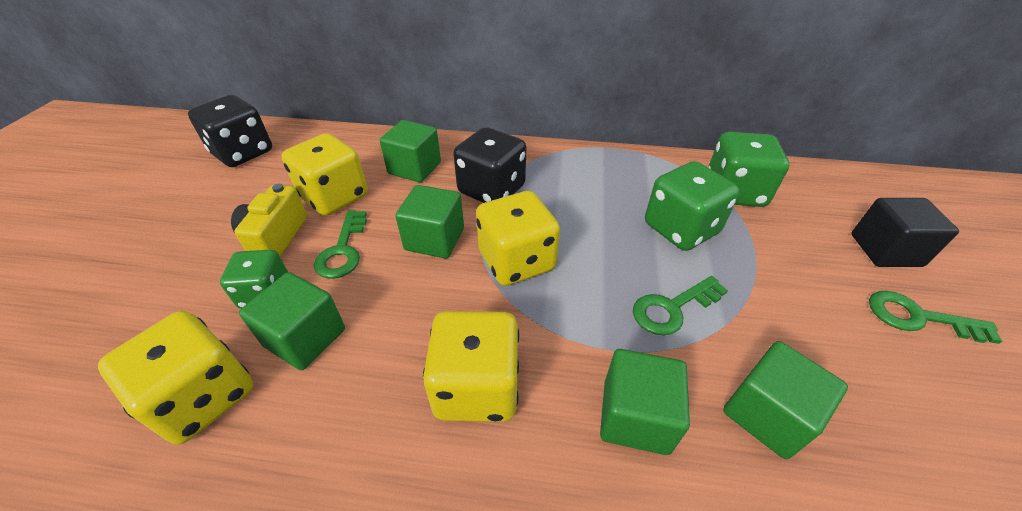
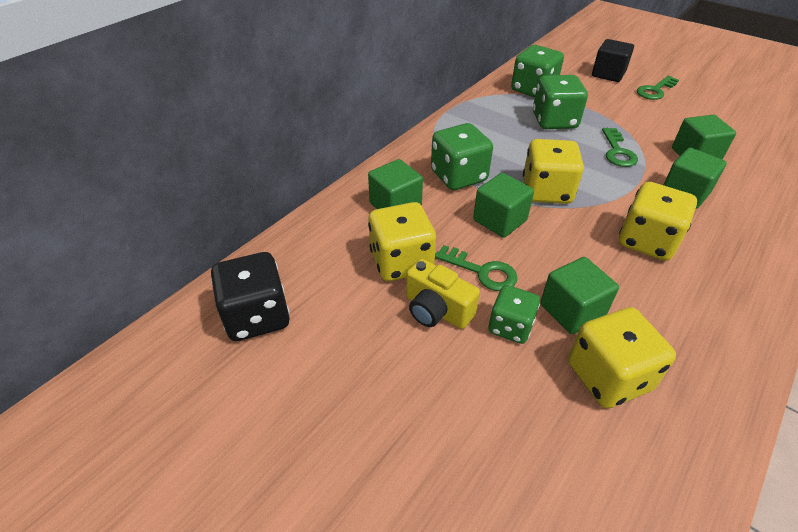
camera: 60 degrees left, 0 degrees up
black dice [453,127,526,203] -> green dice [431,123,493,190]

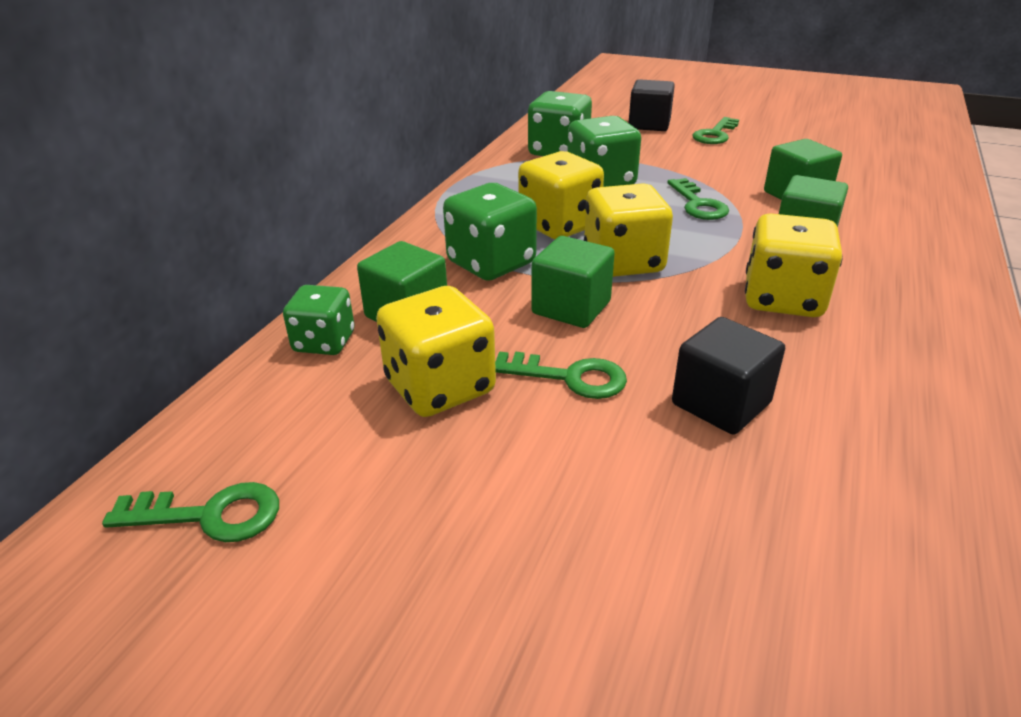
camera: 15 degrees left, 10 degrees down
black dice [211,252,290,341] -> green key [102,482,279,542]
yellow camera [406,259,480,329] -> none
green dice [489,285,540,344] -> green dice moved to [283,285,354,355]
green cube [540,257,619,334] -> black cube [672,317,785,435]
yellow dice [568,307,676,408] -> yellow dice moved to [518,151,604,239]

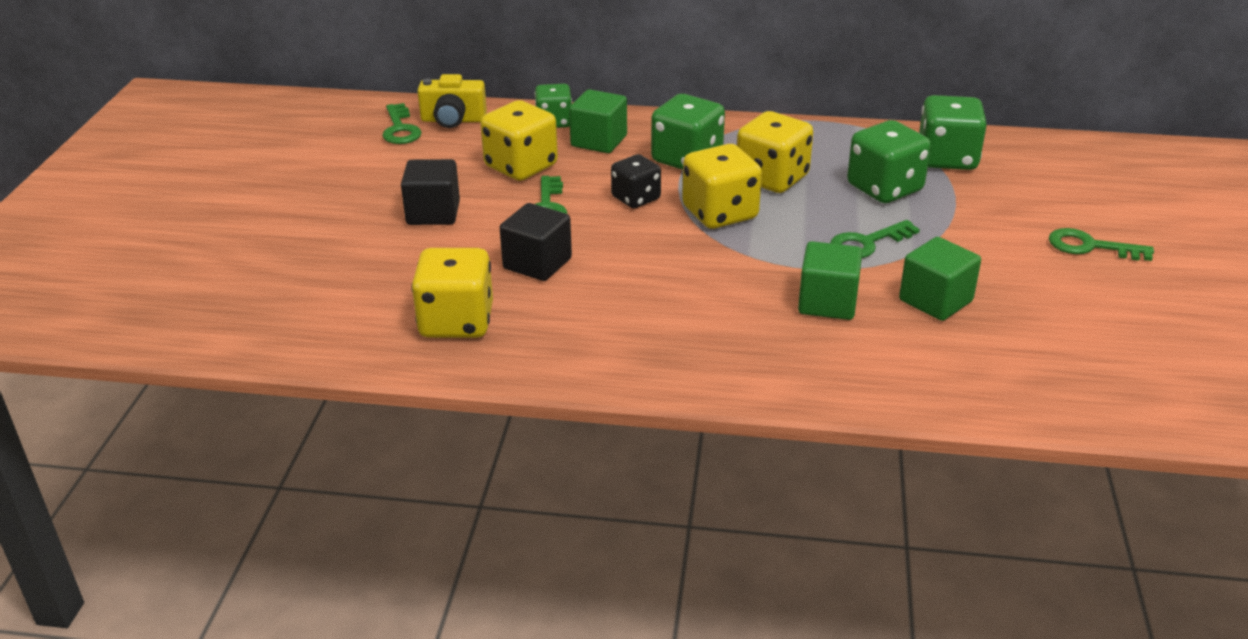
camera: 75 degrees right, 0 degrees up
green cube [531,236,615,328] -> black dice [611,154,661,208]
black cube [629,79,675,131] -> black cube moved to [401,159,460,225]
yellow dice [745,213,843,317] -> yellow dice moved to [411,248,493,338]
none -> yellow camera [417,74,487,128]

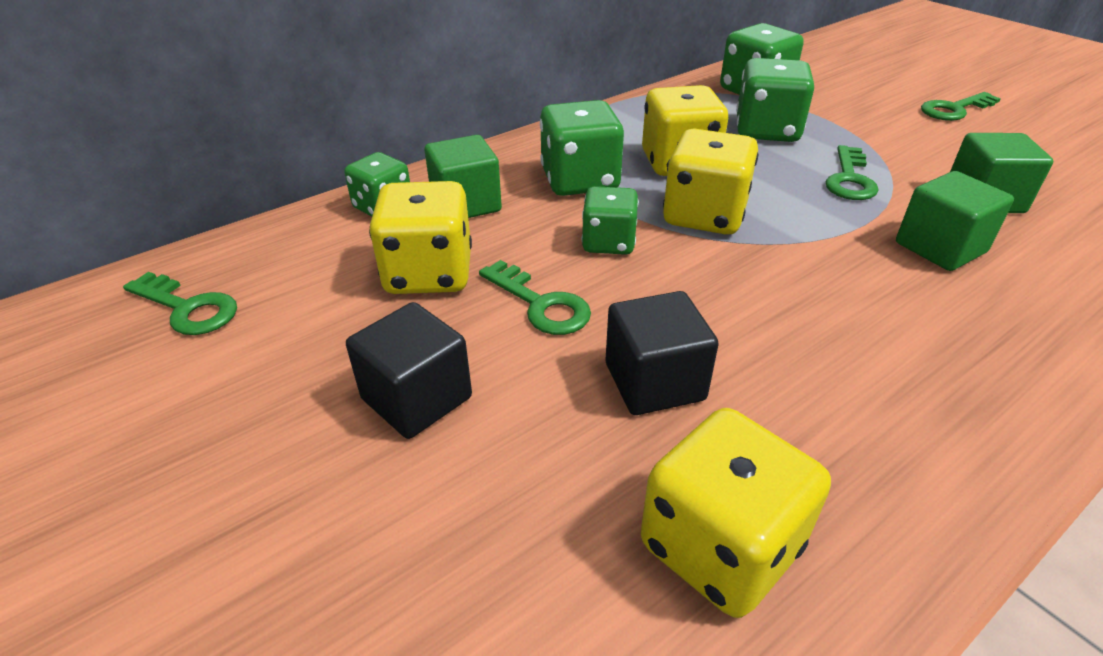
camera: 45 degrees left, 5 degrees up
yellow camera [417,74,487,128] -> none
black dice [611,154,661,208] -> green dice [582,186,639,255]

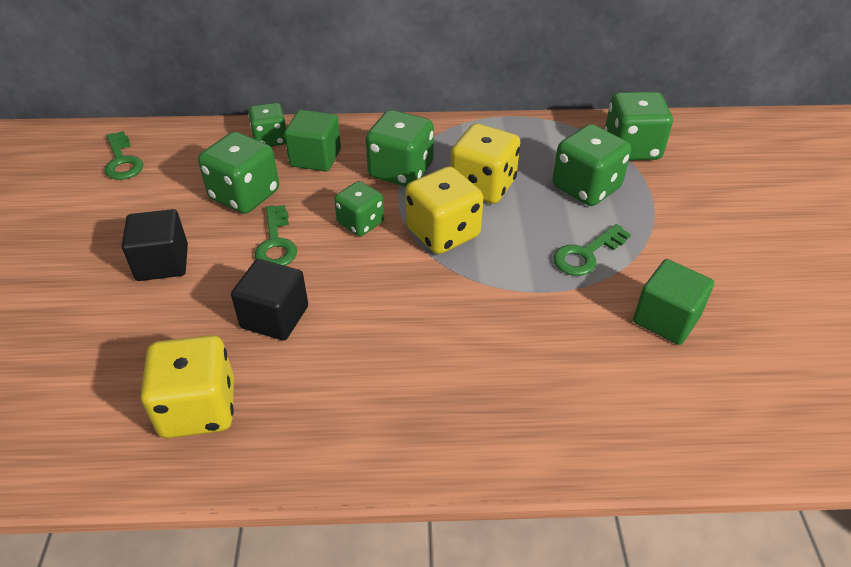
camera: 35 degrees right, 5 degrees up
yellow dice [369,181,472,294] -> green dice [198,132,279,214]
green cube [896,171,1014,271] -> none
green key [921,92,1001,121] -> none

